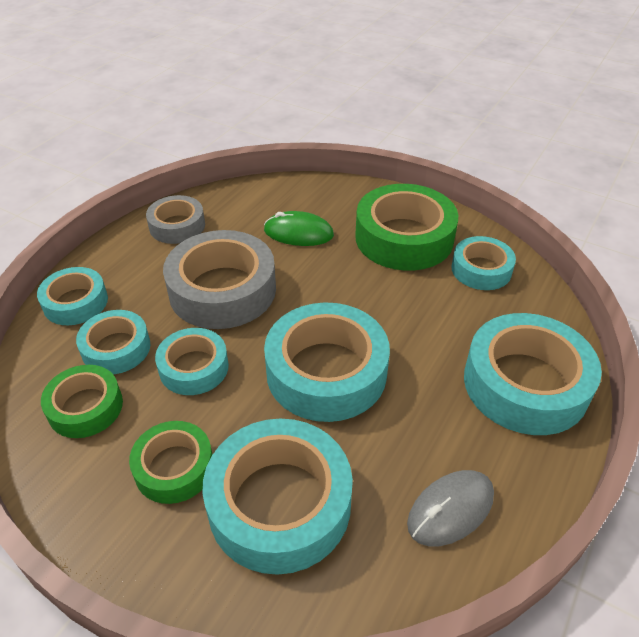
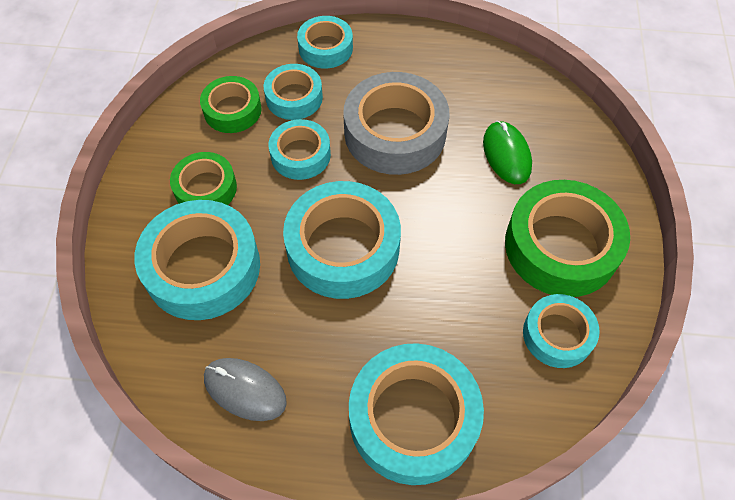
camera: 65 degrees right, 15 degrees up
grey tape [146,195,205,244] -> none

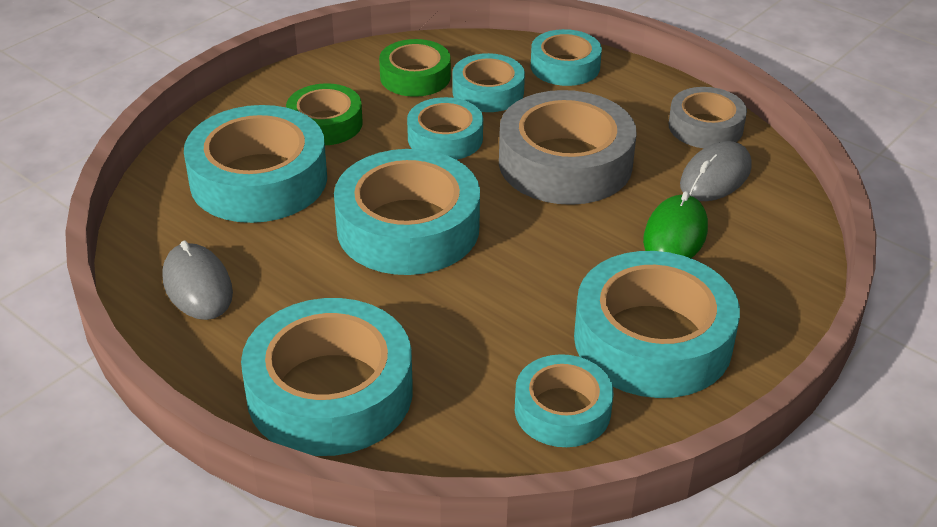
camera: 35 degrees right, 20 degrees down
green tape [505,180,630,297] -> turquoise tape [574,251,740,398]
none -> grey tape [669,87,747,148]
none -> grey mouse [680,141,752,201]

